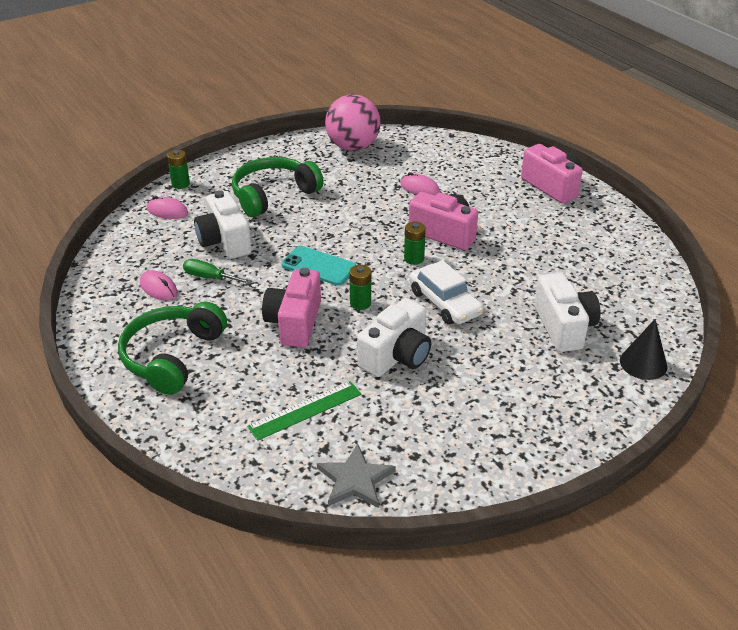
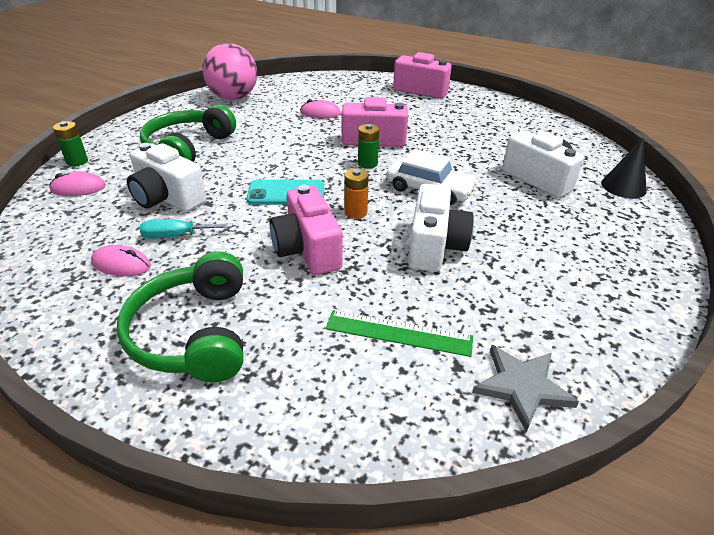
camera: 30 degrees left, 0 degrees up
green screwdriver [183,259,252,284] -> turquoise screwdriver [140,219,233,239]
green ruler [247,381,361,441] -> green ruler turned 75 degrees clockwise [325,310,473,357]
green battery [349,265,371,310] -> orange battery [345,168,369,219]

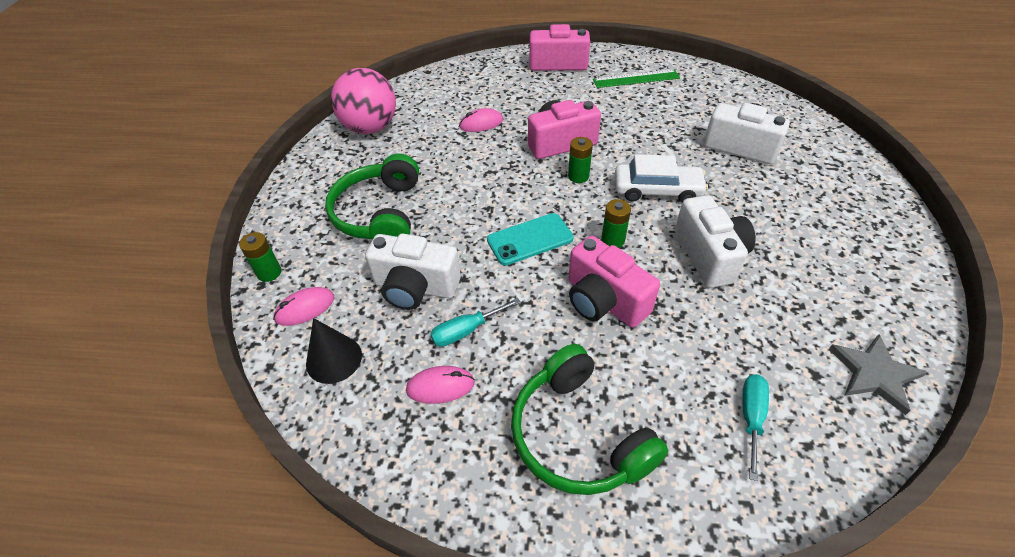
camera: 20 degrees left, 10 degrees up
green ruler [325,310,473,357] -> green ruler moved to [593,69,680,88]
orange battery [345,168,369,219] -> green battery [601,199,631,248]
black cone [601,137,647,199] -> black cone moved to [306,318,362,384]
none -> turquoise screwdriver [742,374,769,481]

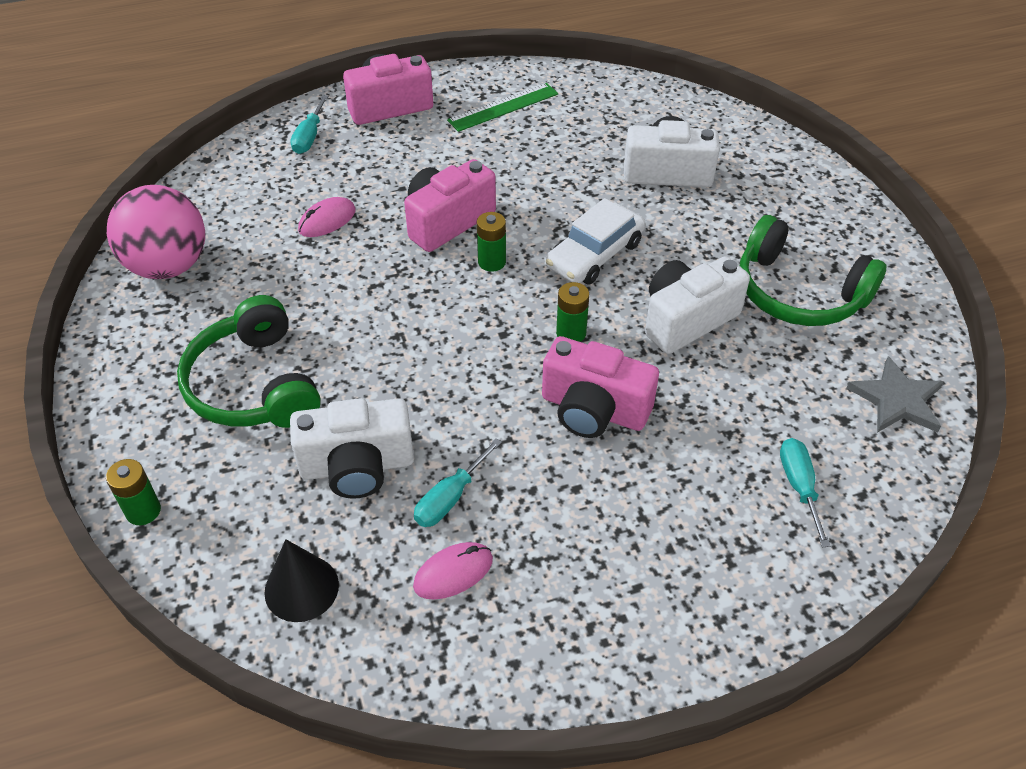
camera: 25 degrees left, 0 degrees up
pink mouse [273,287,335,326] -> none
turquoise phone [487,213,574,265] -> none
green headphones [511,344,668,495] -> green headphones moved to [740,215,886,326]
white car [615,154,708,202] -> white car turned 150 degrees clockwise [546,198,645,284]
white camera [675,195,756,288] -> white camera turned 90 degrees counterclockwise [645,256,750,354]
none -> turquoise screwdriver [290,95,328,154]

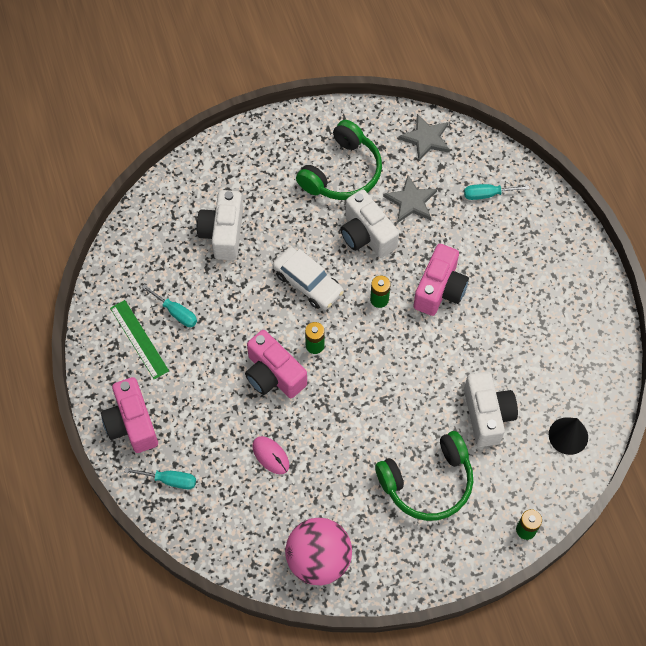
camera: 90 degrees left, 15 degrees up
pink mouse [413,542,493,600] -> none
turquoise screwdriver [414,438,502,527] -> turquoise screwdriver moved to [142,284,197,327]
none -> grey star [383,175,437,223]

